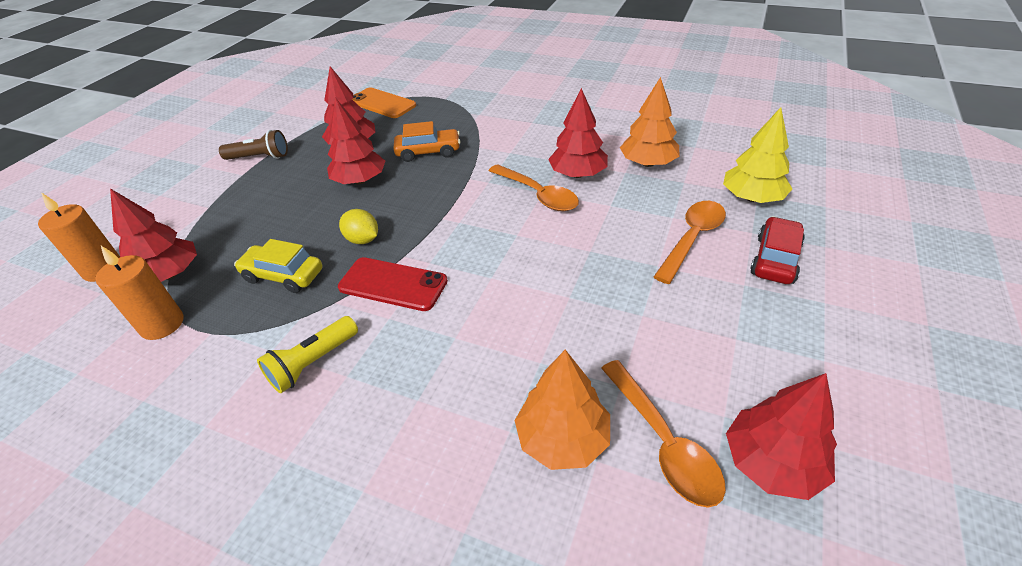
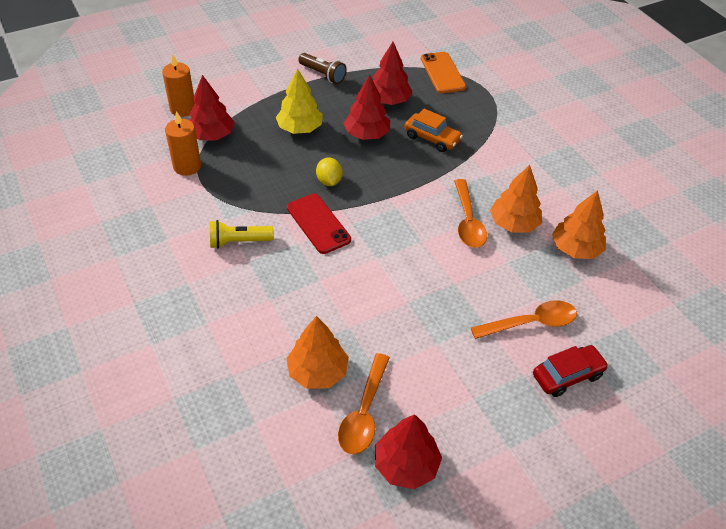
camera: 35 degrees right, 5 degrees up
yellow car [234,239,322,293] -> none
red tree [548,88,608,178] -> orange tree [490,165,542,233]
yellow tree [723,107,792,203] -> yellow tree moved to [276,68,323,134]

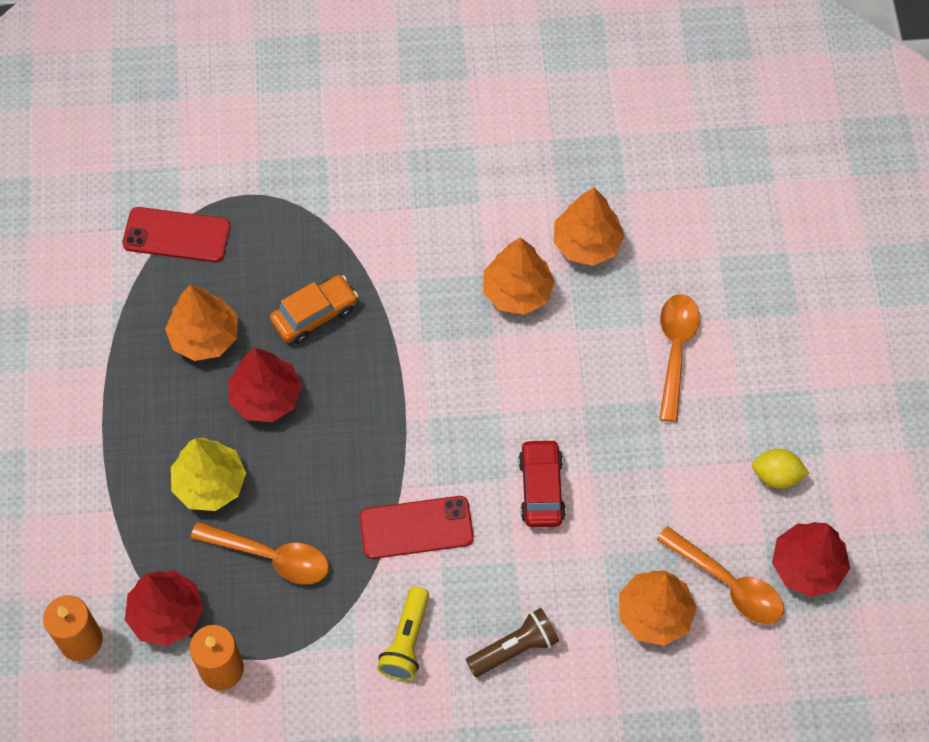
camera: 65 degrees left, 15 degrees up
brown flashlight [298,53,347,84] -> brown flashlight moved to [466,608,559,677]
yellow lemon [316,157,342,186] -> yellow lemon moved to [752,449,809,489]
red tree [373,42,413,105] -> orange tree [165,285,238,361]
orange phone [421,52,466,94] -> red phone [122,207,231,262]
orange spoon [454,179,487,248] -> orange spoon moved to [191,522,329,584]
red car [533,345,609,397] -> red car moved to [518,439,566,527]

